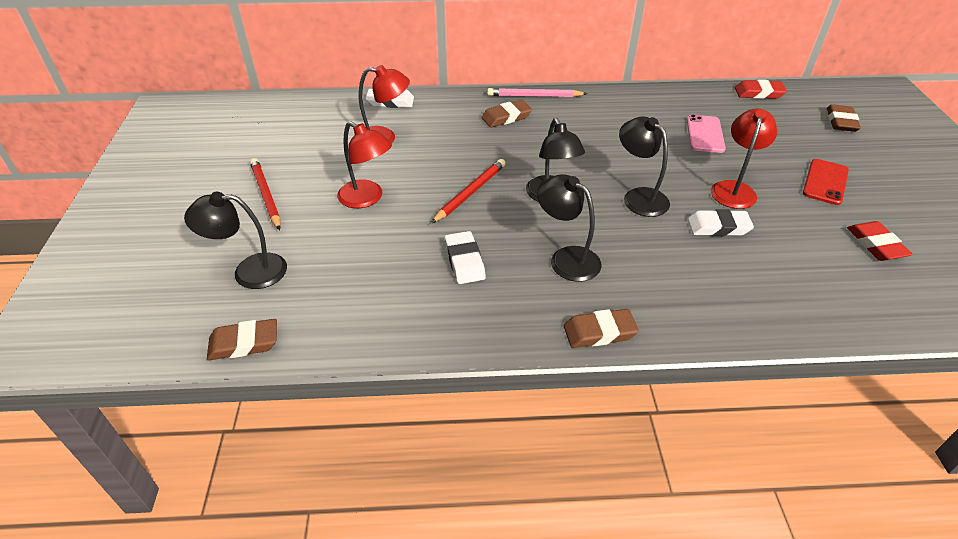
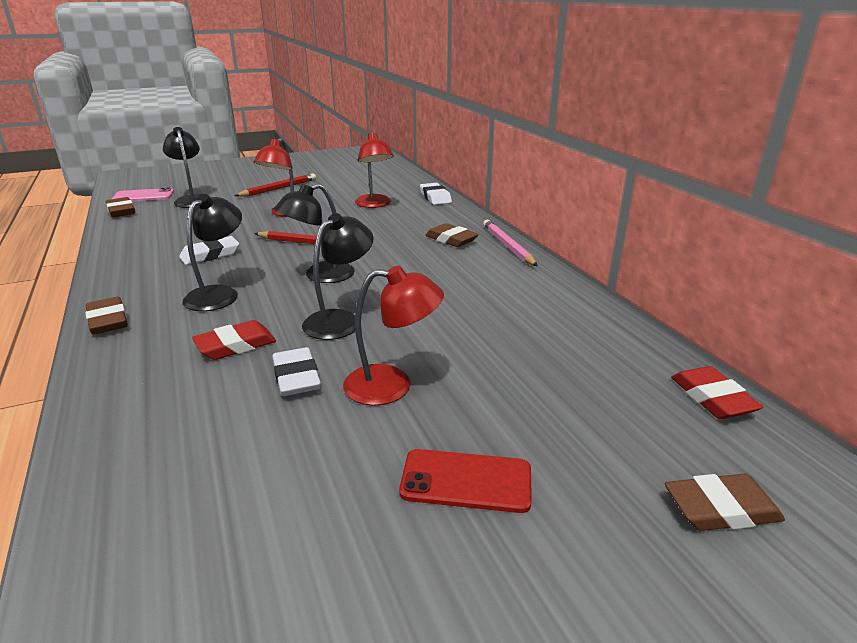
camera: 70 degrees right, 15 degrees down
pink phone [687,114,726,153] -> pink phone moved to [112,187,174,202]
red eraser [847,221,913,261] -> red eraser moved to [192,320,276,360]

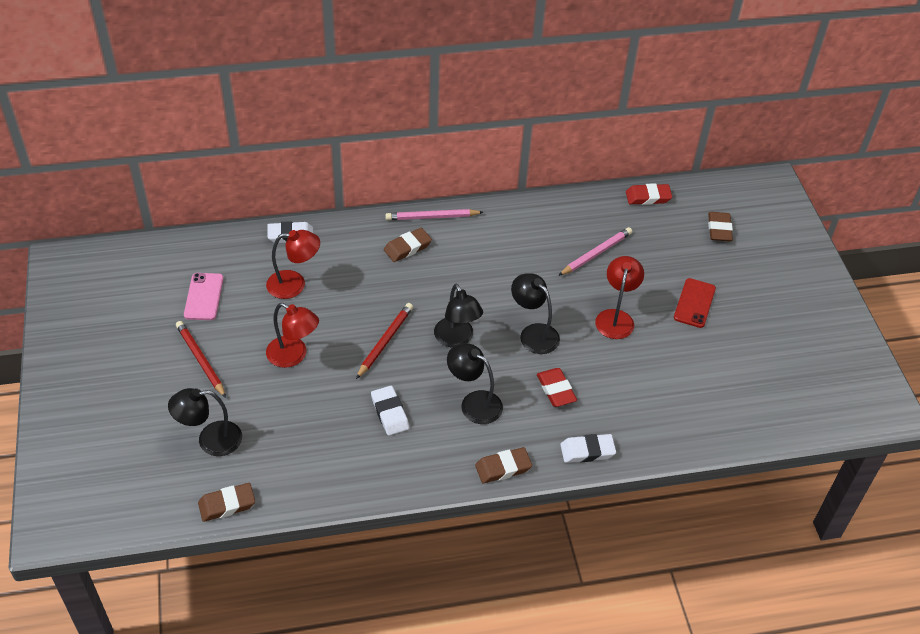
camera: 80 degrees left, 20 degrees up
pink phone [112,187,174,202] -> pink phone moved to [184,273,224,320]
white eraser [272,347,321,396] -> white eraser moved to [560,434,616,463]
none -> pink pencil [558,227,632,276]

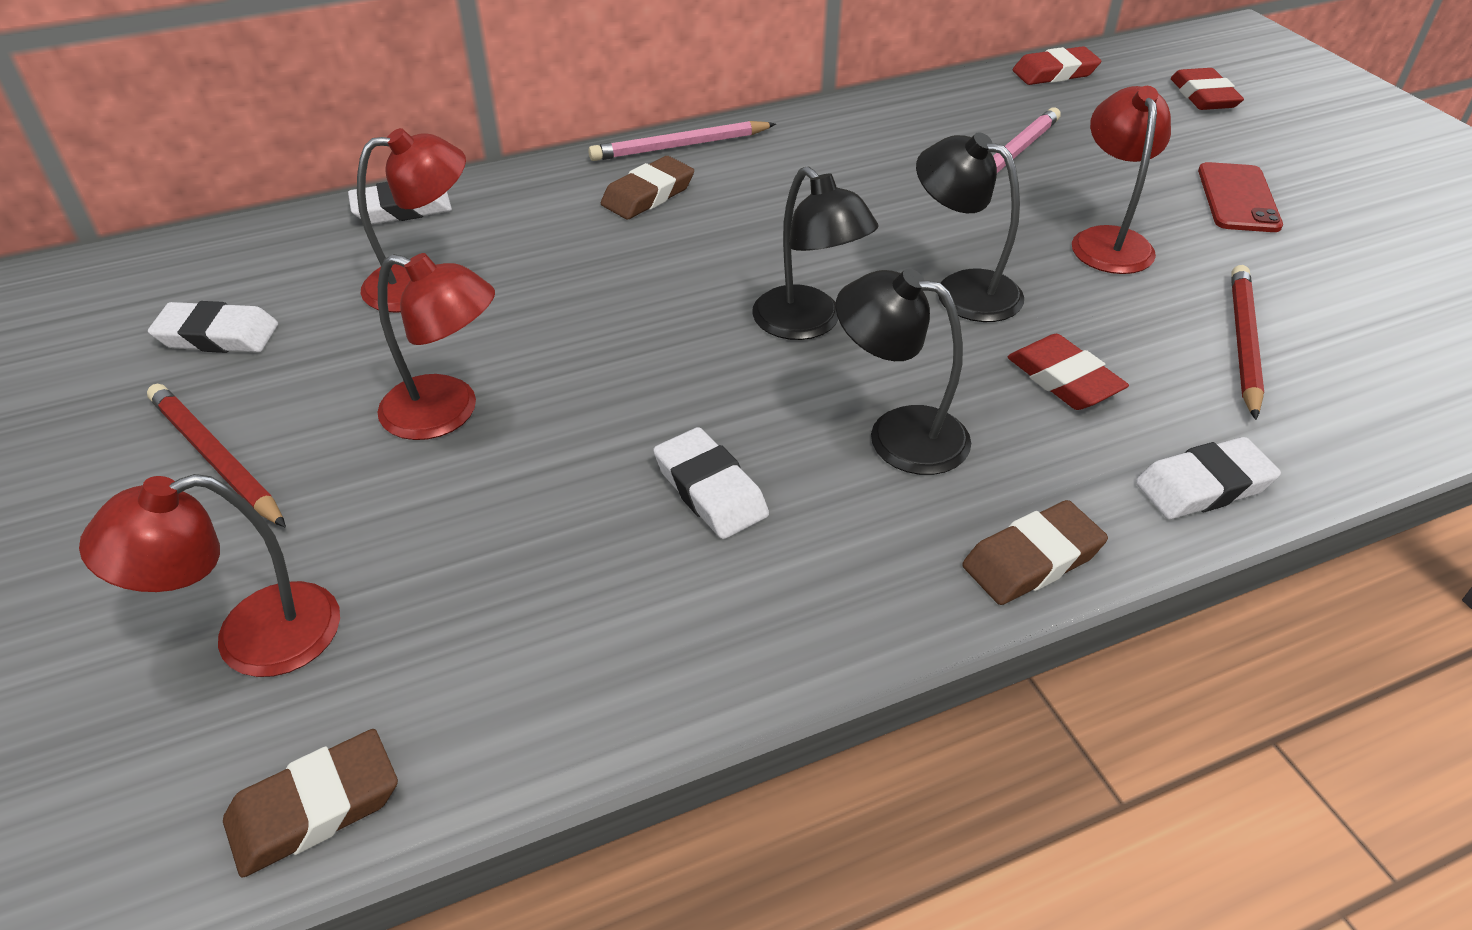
camera: 10 degrees left, 5 degrees down
black lamp [168,388,242,456] -> red lamp [79,474,340,677]
pink phone [184,273,224,320] -> white eraser [148,301,278,353]
red pencil [356,303,413,379] -> red pencil moved to [1231,265,1264,420]
brown eraser [708,212,733,241] -> red eraser [1171,68,1244,110]

